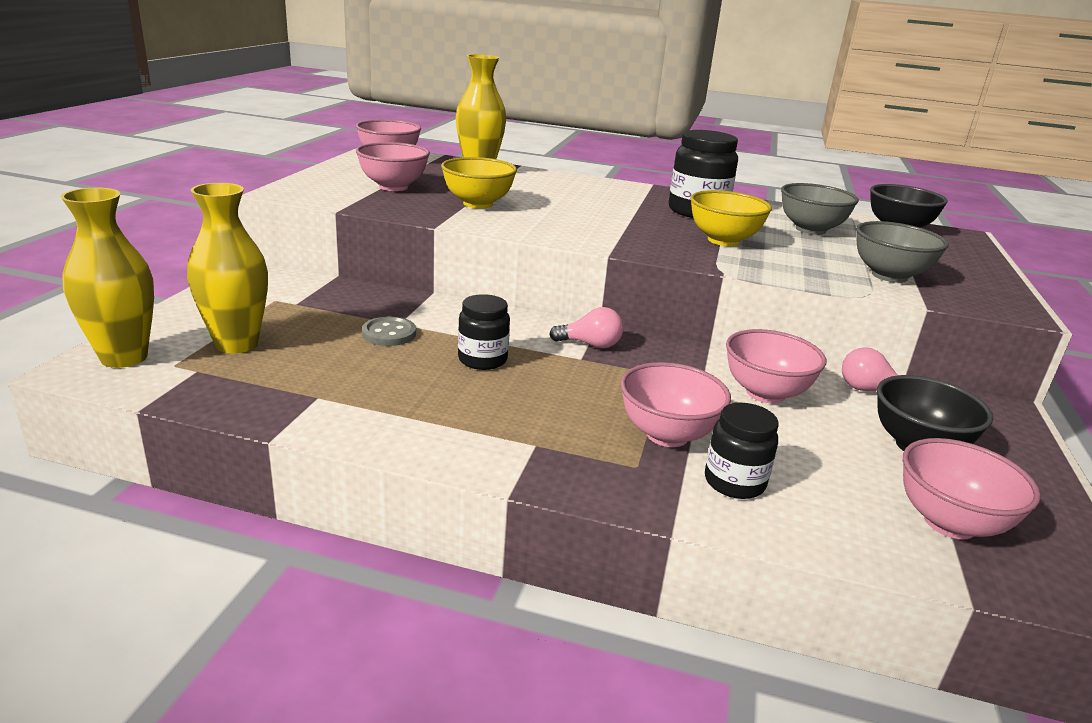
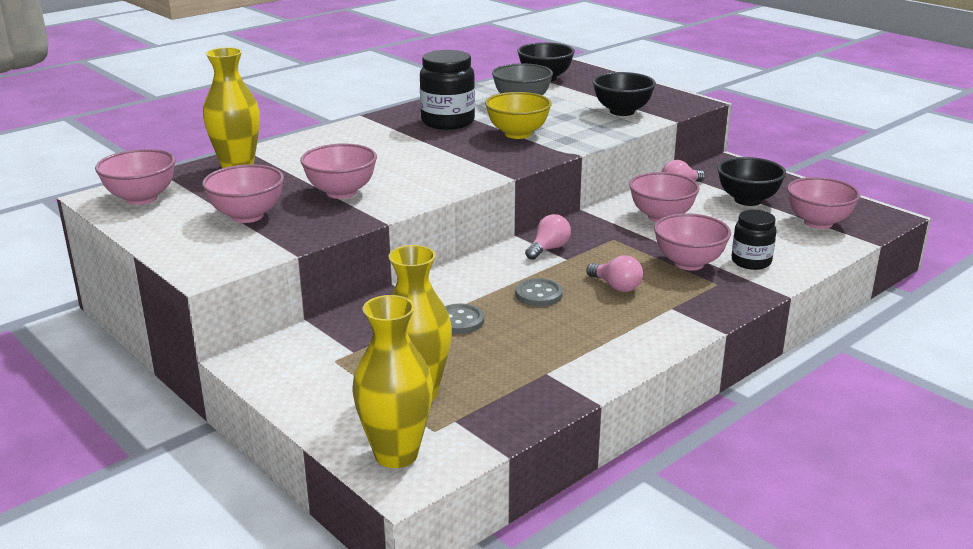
camera: 55 degrees left, 0 degrees up
yellow bowl [441,157,517,208] -> pink bowl [300,143,377,199]
black jar [458,294,510,370] -> grey button [515,278,563,306]
grey bowl [856,221,949,283] -> black bowl [593,72,656,116]
none -> pink light bulb [586,255,643,292]

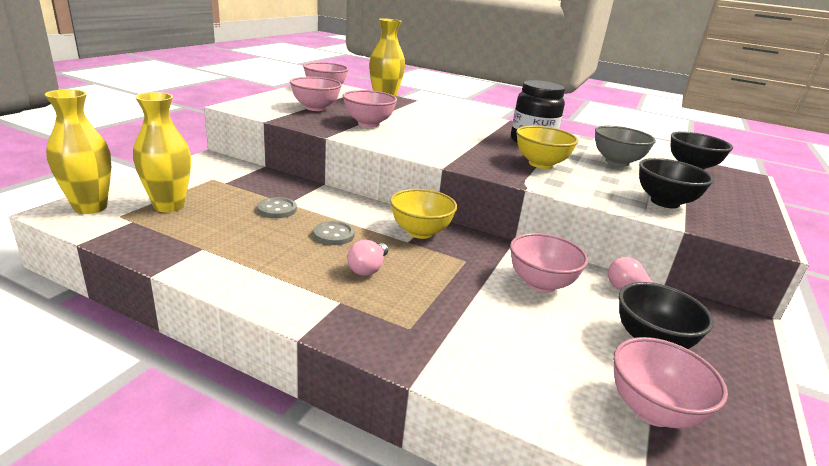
camera: 65 degrees right, 0 degrees up
pink light bulb [525,214,571,260] -> yellow bowl [390,189,457,239]
pink bowl [654,213,731,271] -> none
black jar [732,210,777,270] -> none

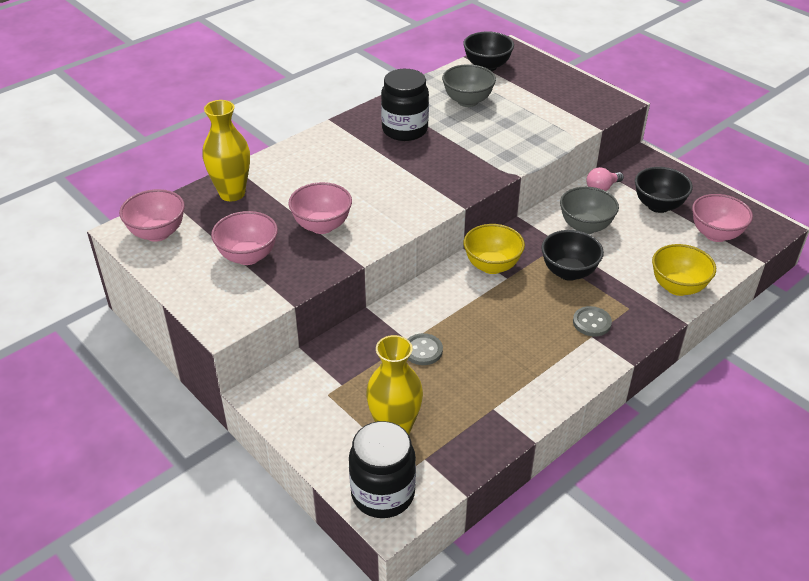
camera: 65 degrees left, 15 degrees up
yellow vase [45,89,111,214] -> black jar [349,421,416,518]
grey button [313,221,355,245] -> grey button moved to [573,306,612,336]
pink light bulb [347,240,388,276] -> none
pink bowl [510,233,588,293] -> grey bowl [560,187,619,234]
yellow bowl [516,126,578,169] -> yellow bowl moved to [652,244,716,296]
black bowl [639,158,714,209] -> black bowl moved to [541,230,604,281]

